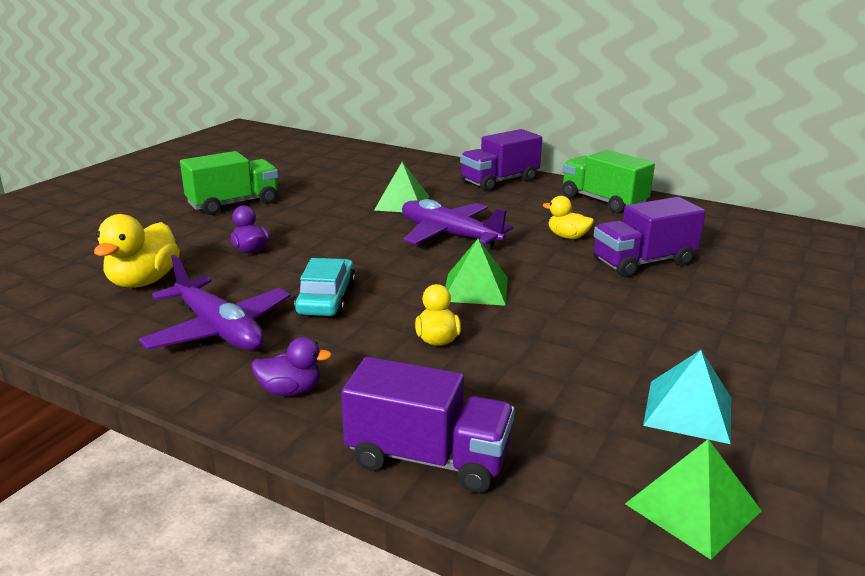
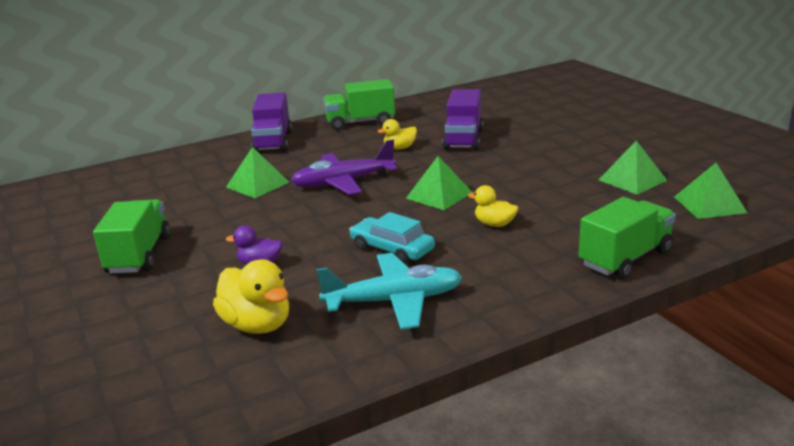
camera: 55 degrees left, 0 degrees up
purple plane [139,255,291,350] -> turquoise plane [316,253,462,330]
purple duck [251,337,332,396] -> none
purple truck [341,357,515,493] -> green truck [579,197,676,279]
turquoise pyramid [643,350,731,444] -> green pyramid [599,141,667,195]

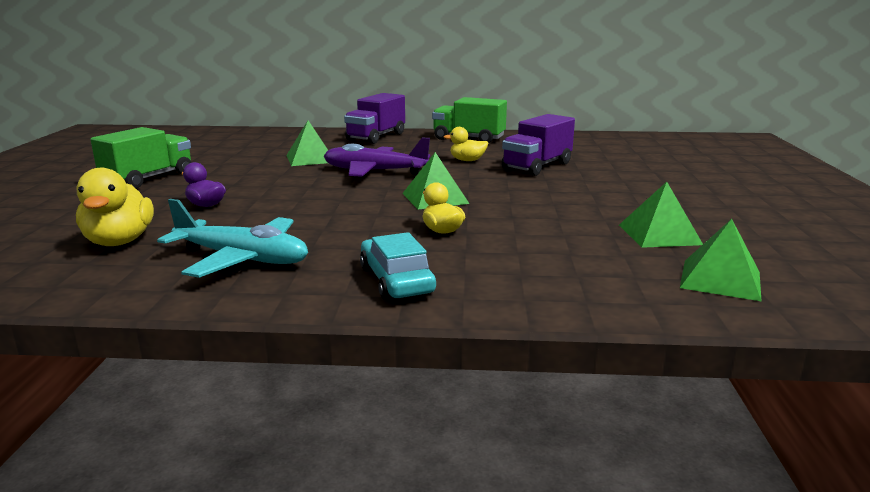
camera: 30 degrees right, 5 degrees down
turquoise car [349,212,435,264] -> turquoise car moved to [360,232,436,300]
green truck [579,197,676,279] -> none

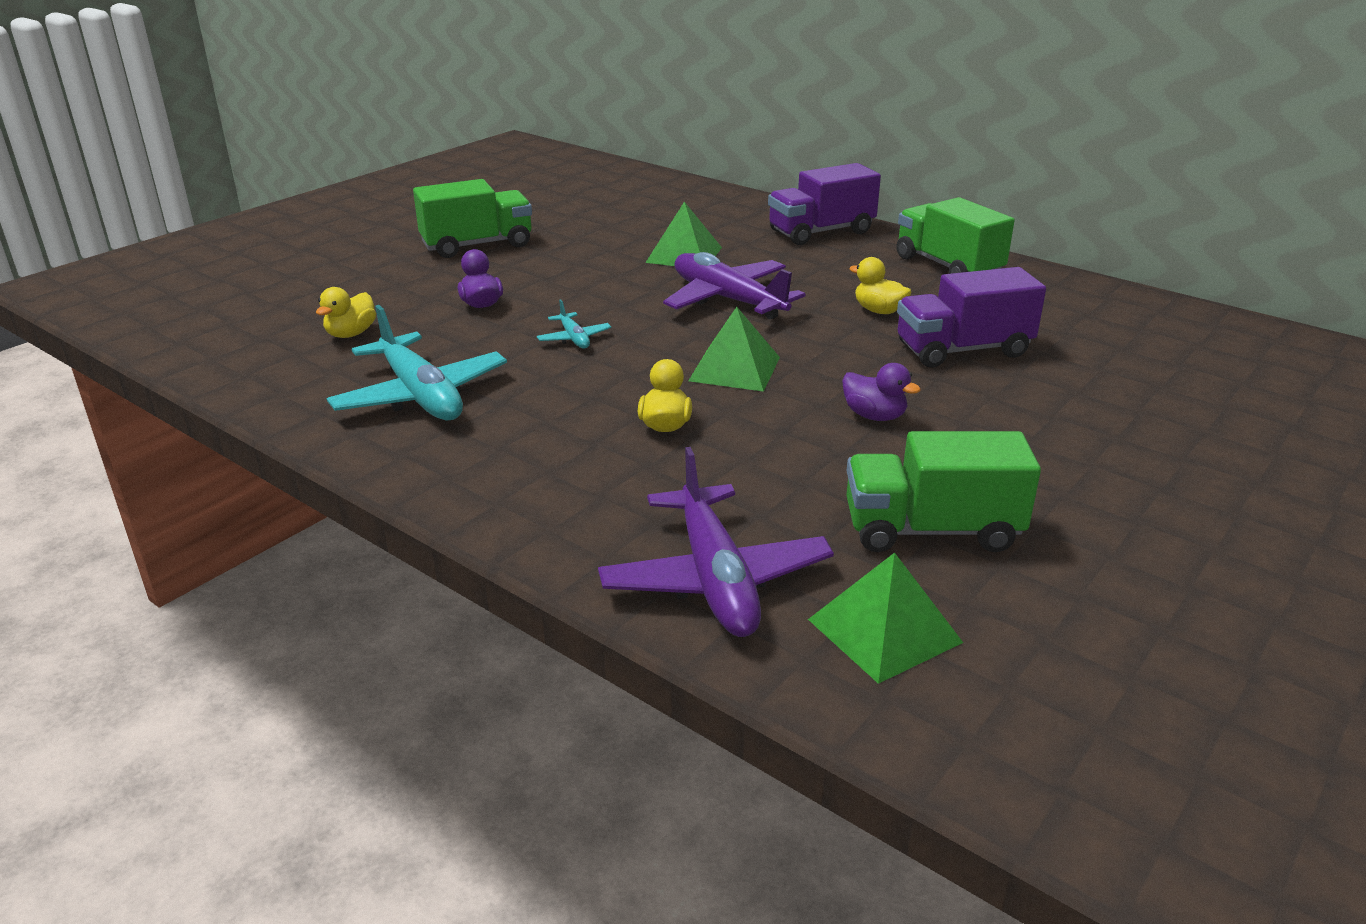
camera: 35 degrees right, 10 degrees up
yellow duck [76,168,154,246] -> yellow duck [316,287,376,338], size x0.60
turquoise car [360,232,436,300] -> none
green pyramid [619,182,703,248] -> green truck [846,431,1041,552]
none -> turquoise plane [537,299,611,349]
none -> purple plane [598,447,834,637]
none -> purple duck [842,363,921,421]

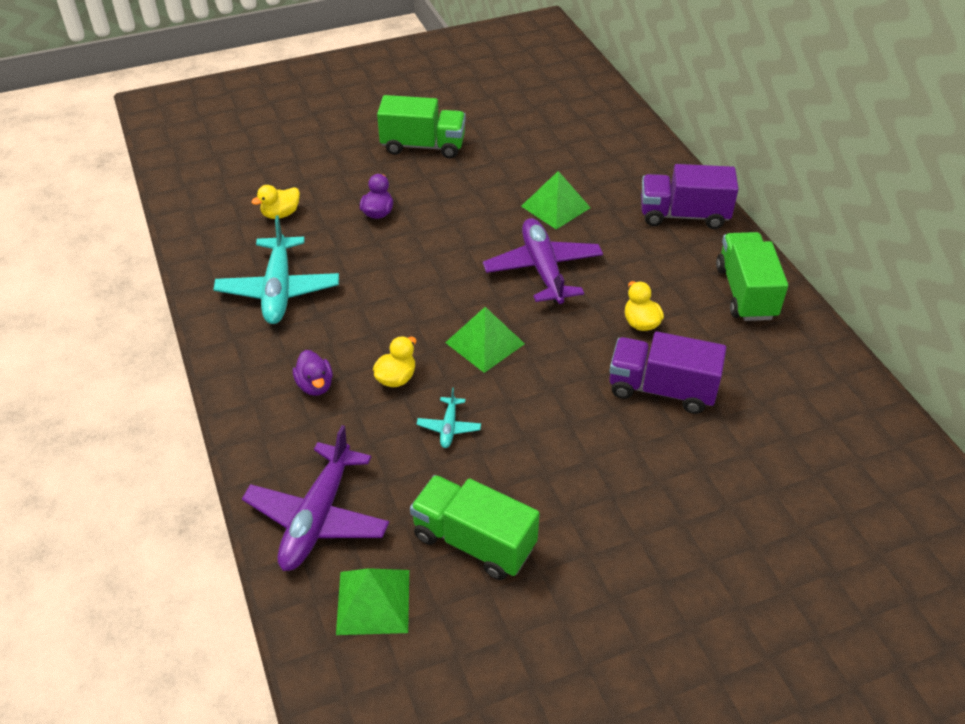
camera: 30 degrees right, 15 degrees up
turquoise plane [537,299,611,349] -> turquoise plane moved to [417,387,481,448]
purple duck [842,363,921,421] -> purple duck moved to [293,350,333,396]

